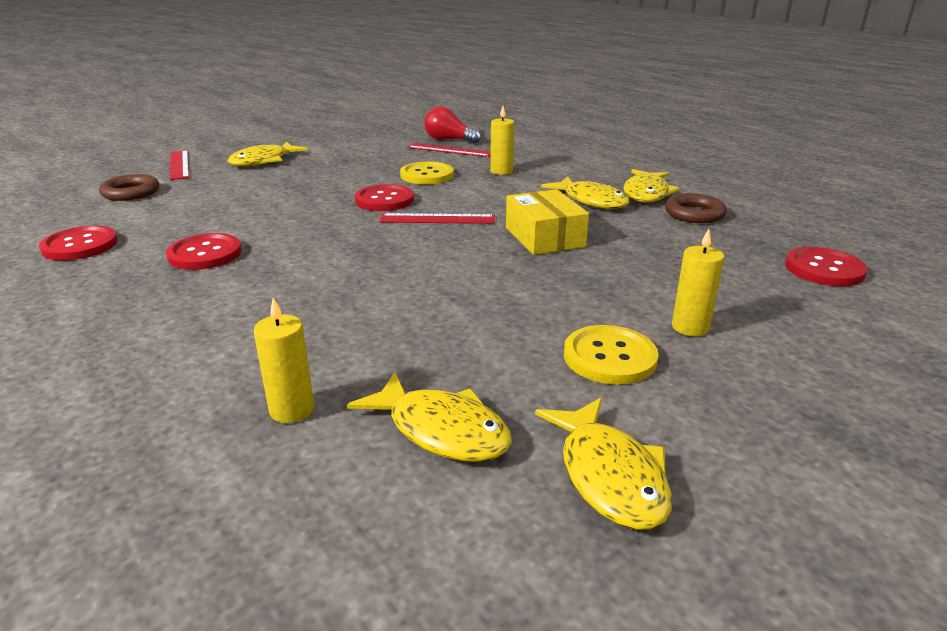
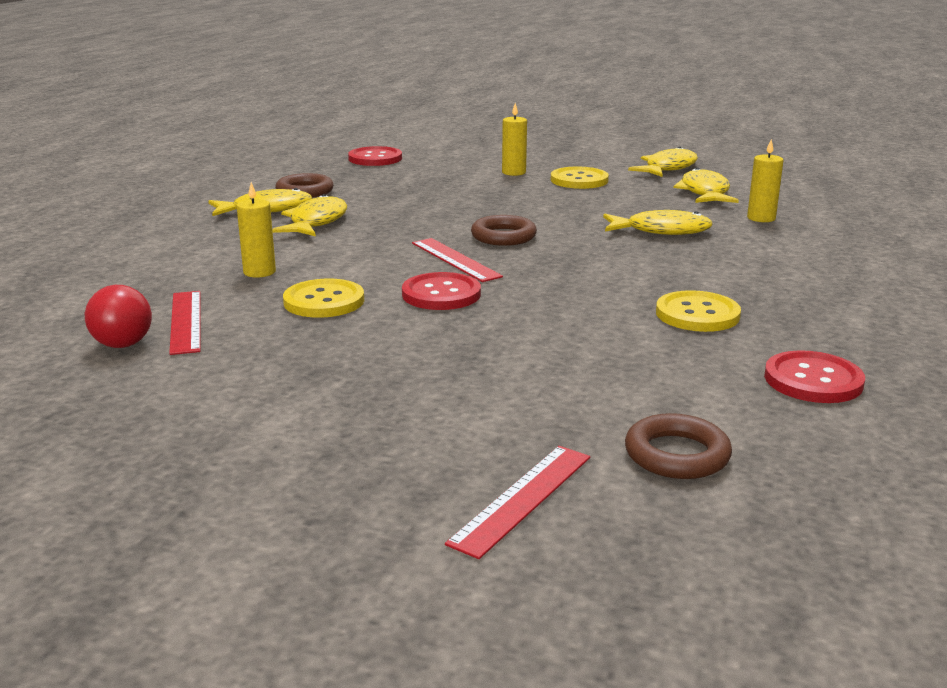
camera: 125 degrees left, 5 degrees down
red button [166,233,242,270] -> yellow button [656,290,741,332]
yellow fish [228,142,308,166] -> yellow fish moved to [603,210,713,235]
yellow box [506,189,589,255] -> none
none -> brown ring [471,215,537,246]

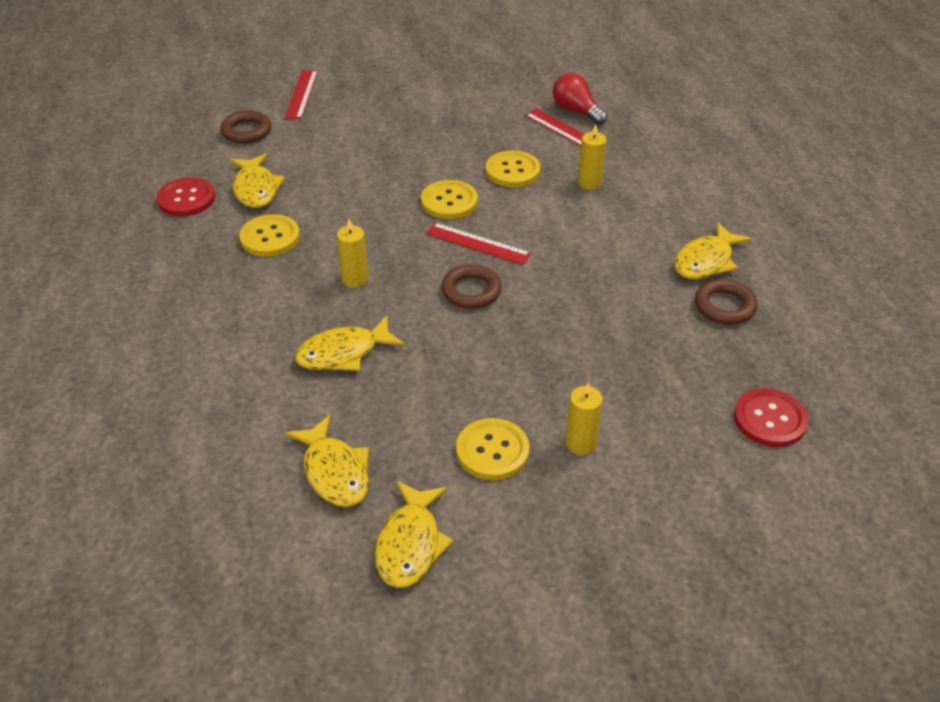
camera: 150 degrees right, 20 degrees up
yellow fish [272,194,347,236] -> yellow fish moved to [230,154,285,208]
red button [402,272,481,310] -> yellow button [421,180,478,219]
yellow candle [747,139,784,222] -> yellow candle moved to [337,219,368,288]

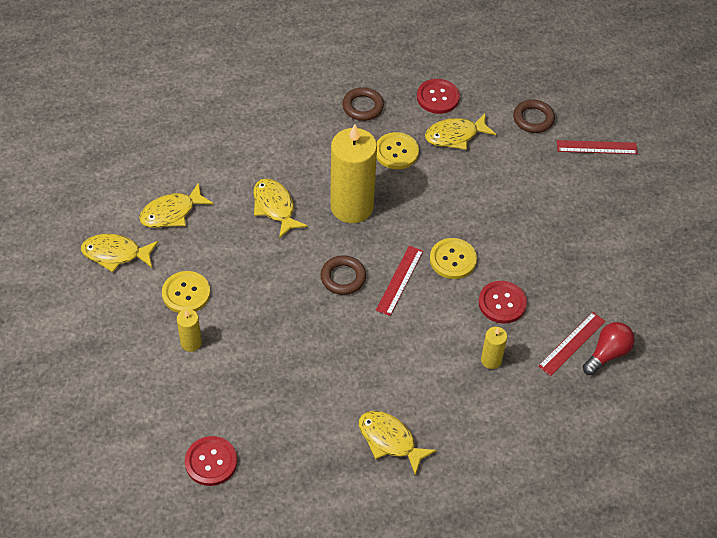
camera: 85 degrees right, 10 degrees up
yellow candle [337,219,368,288] -> yellow candle [330,124,377,223], size x2.21
yellow button [486,150,541,187] -> red button [479,281,527,323]
brown ring [695,279,757,325] -> brown ring moved to [342,87,384,121]

